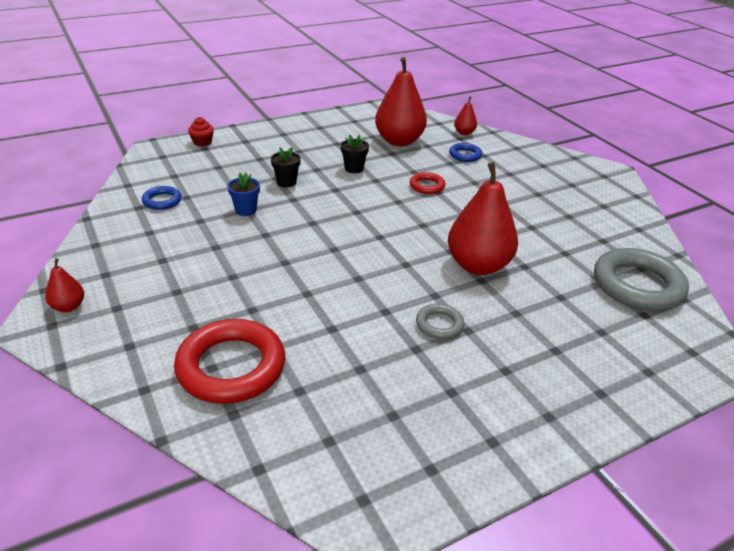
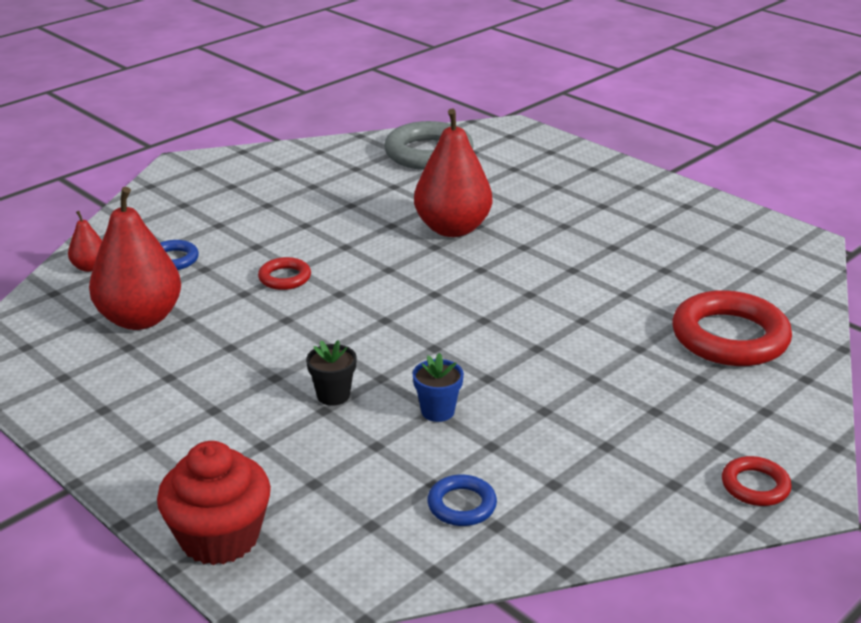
camera: 105 degrees left, 5 degrees down
red pear [45,258,84,312] -> red ring [722,456,792,506]
red cupcake [188,117,214,146] -> red cupcake [157,441,271,565], size x2.02
black flower pot [341,134,369,173] -> none
grey ring [416,304,464,339] -> none

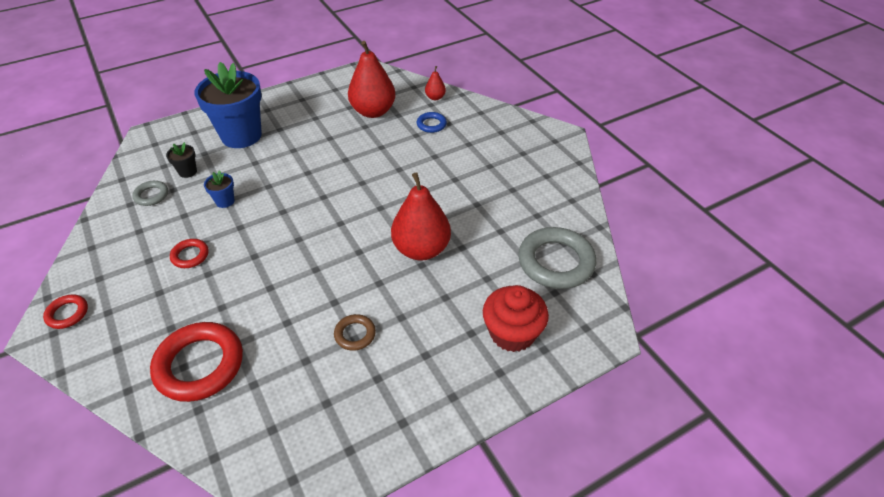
camera: 105 degrees right, 15 degrees up
red cupcake [157,441,271,565] -> red cupcake moved to [483,285,549,352]
red ring [258,257,311,290] -> red ring moved to [170,239,209,268]
black flower pot [306,340,357,406] -> black flower pot moved to [166,142,197,178]
blue ring [427,475,497,526] -> grey ring [132,181,168,206]
none -> blue flower pot [195,62,262,148]
none -> brown ring [334,314,376,351]

